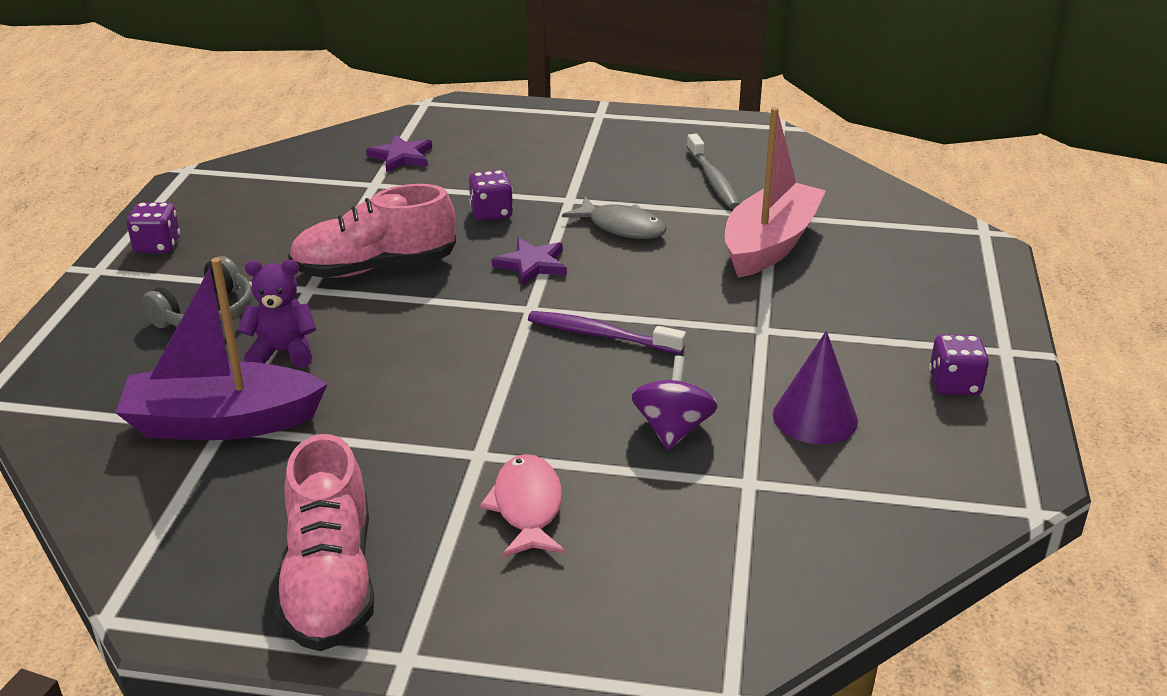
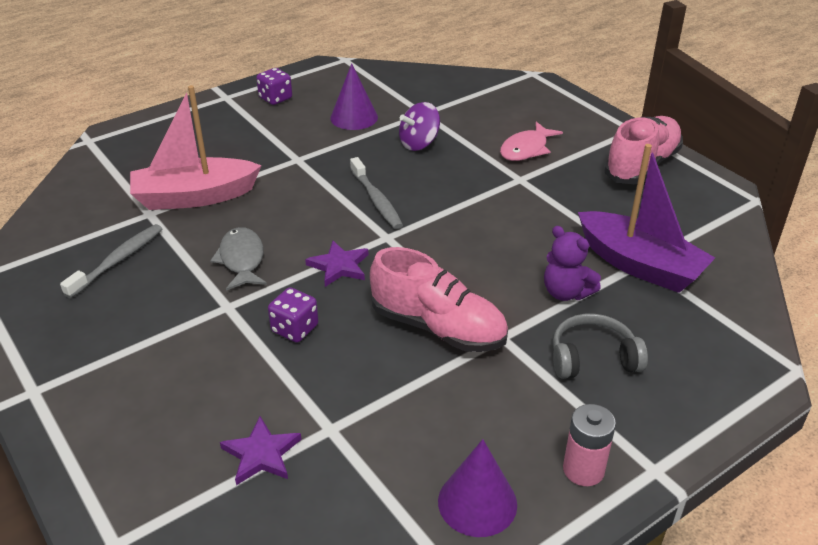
camera: 135 degrees left, 5 degrees up
purple dice [127,202,180,253] -> pink battery [563,404,616,486]
purple toothbrush [528,311,686,354] -> grey toothbrush [350,157,403,229]
none -> purple cone [438,439,517,537]

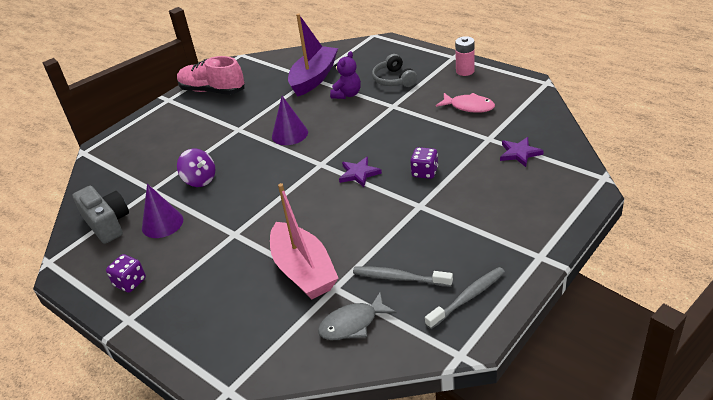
camera: 100 degrees left, 0 degrees up
grey fish [210,227,267,291] -> grey fish moved to [318,292,397,340]
grey toothbrush [350,157,403,229] -> grey toothbrush moved to [425,267,505,329]
pink shoe [370,247,508,352] -> none
purple cone [438,439,517,537] -> purple cone moved to [272,96,308,145]
pink fish [500,122,563,161] -> pink fish moved to [436,93,495,113]
none -> grey camera [73,186,129,244]

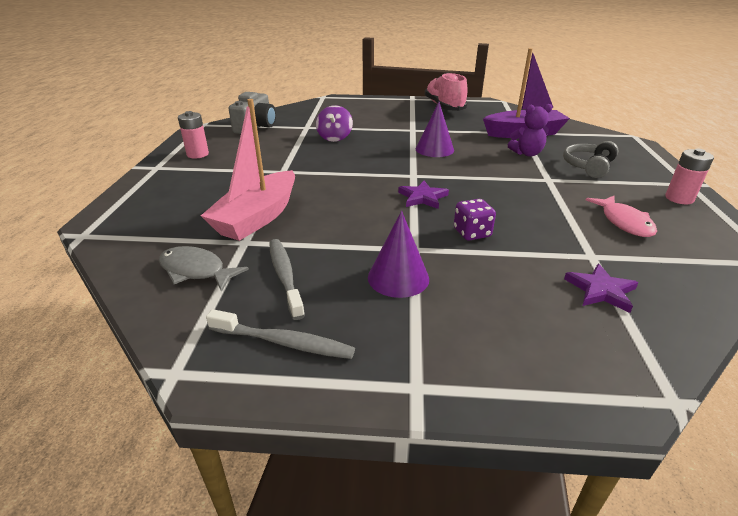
camera: 50 degrees right, 5 degrees down
purple dice [106,254,146,293] -> pink battery [178,111,209,159]
purple cone [142,184,183,238] -> purple cone moved to [368,211,429,298]

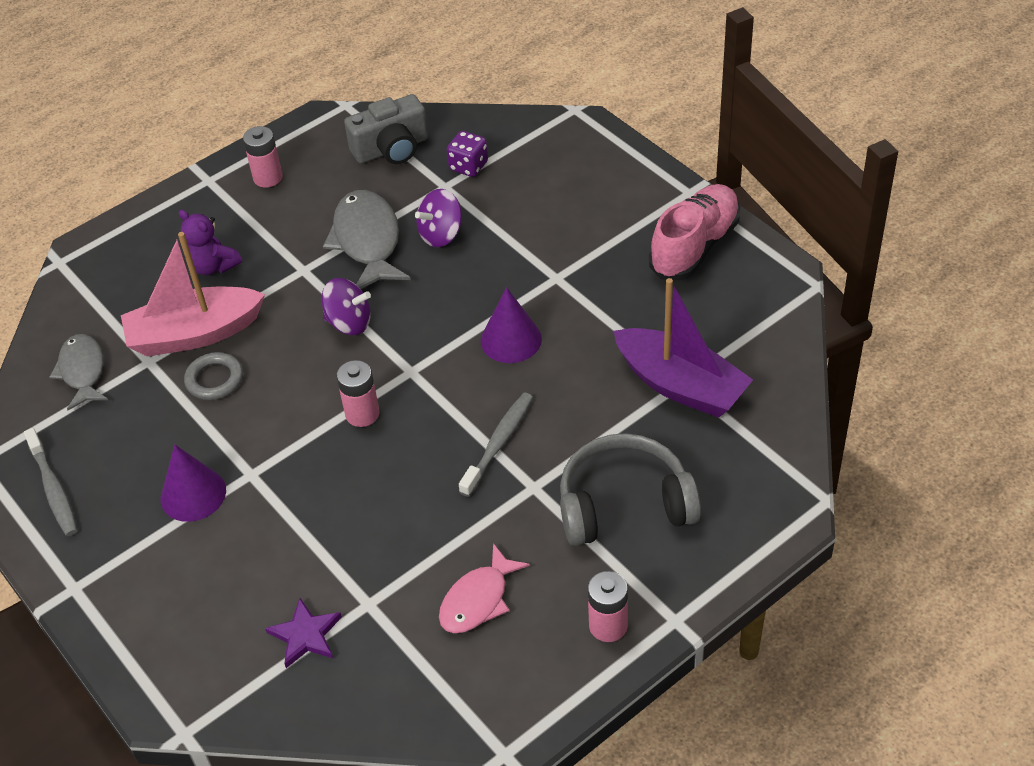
camera: 50 degrees right, 15 degrees up
grey toothbrush [269,239,305,320] -> grey toothbrush moved to [459,393,533,497]
purple star [398,181,449,209] -> pink battery [337,360,379,427]
purple dice [454,199,496,240] -> purple dice moved to [447,131,488,177]
purple teddy bear [508,104,552,157] -> purple teddy bear moved to [179,210,242,275]
grey headphones [563,141,619,178] -> grey headphones [560,433,701,546], size x1.52
none -> grey ring [184,352,243,400]
none -> purple spinning top [322,278,371,335]
none -> grey fish [323,190,411,289]

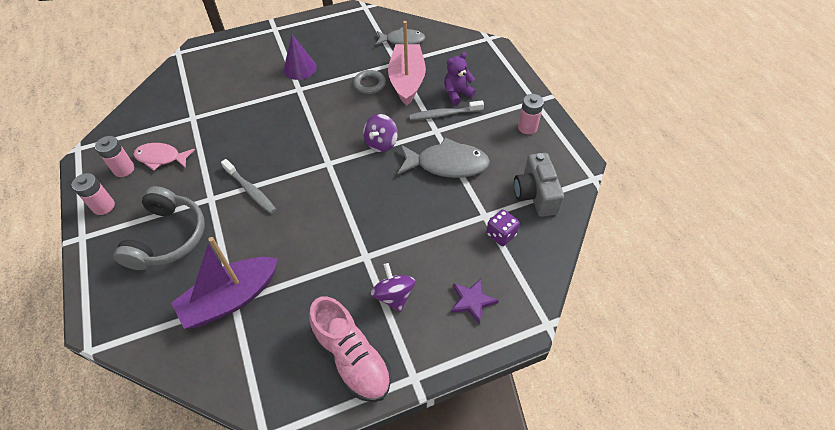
camera: 105 degrees right, 5 degrees up
grey toothbrush [24,428,78,536] -> grey toothbrush moved to [409,100,484,120]
purple star [265,598,342,668] -> purple star moved to [451,278,499,324]
pink battery [337,360,379,427] -> pink battery moved to [95,136,134,177]
purple spinning top [415,189,462,247] -> purple spinning top moved to [371,263,415,312]
pink fish [439,543,530,633] -> pink fish turned 45 degrees counterclockwise [133,143,195,171]
purple cone [481,287,542,363] -> none

